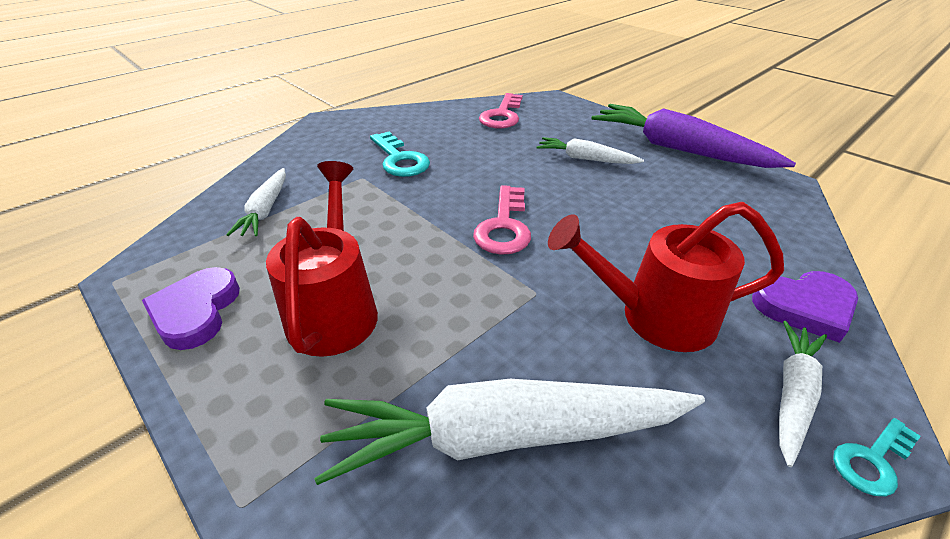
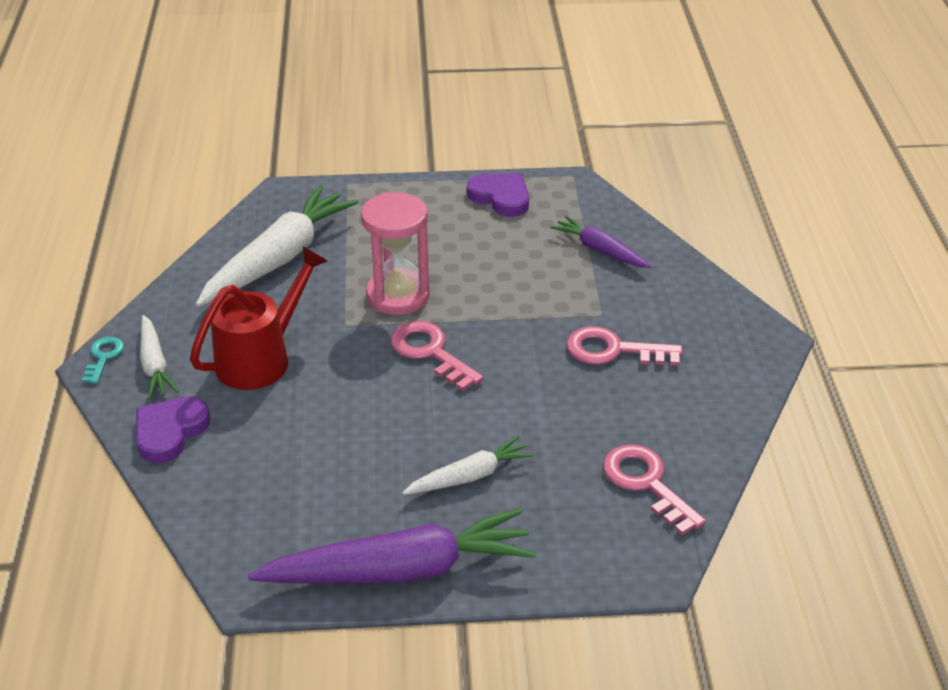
camera: 130 degrees right, 0 degrees up
white carrot [226,168,286,236] -> purple carrot [550,216,651,268]
red watering can [266,161,378,357] -> none
turquoise key [370,132,430,177] -> pink key [566,326,683,366]
none -> pink hourglass [361,192,430,315]

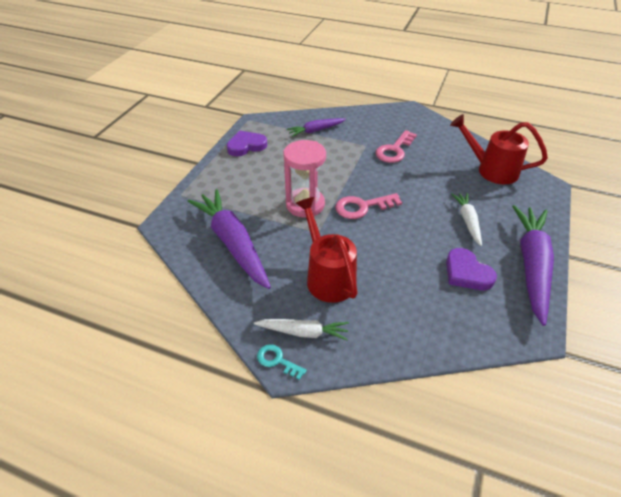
camera: 65 degrees left, 5 degrees up
purple heart [136,397,210,463] -> purple heart moved to [446,248,497,290]
white carrot [196,186,359,307] -> purple carrot [187,189,271,289]
pink key [603,444,706,535] -> red watering can [450,114,548,184]

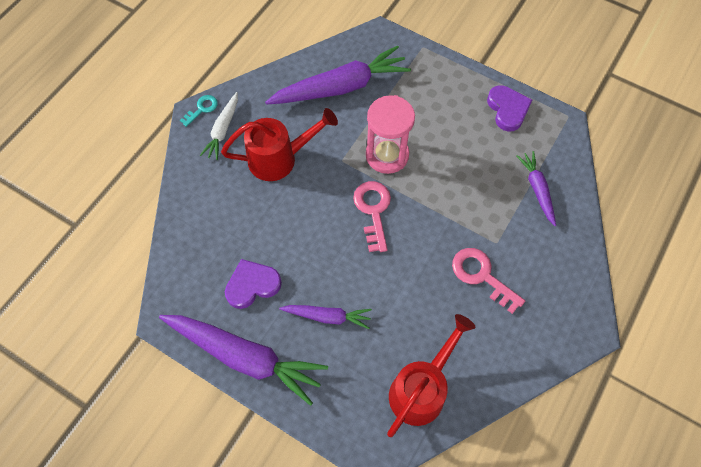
camera: 100 degrees right, 20 degrees up
white carrot [451,193,482,246] -> purple carrot [279,305,372,329]

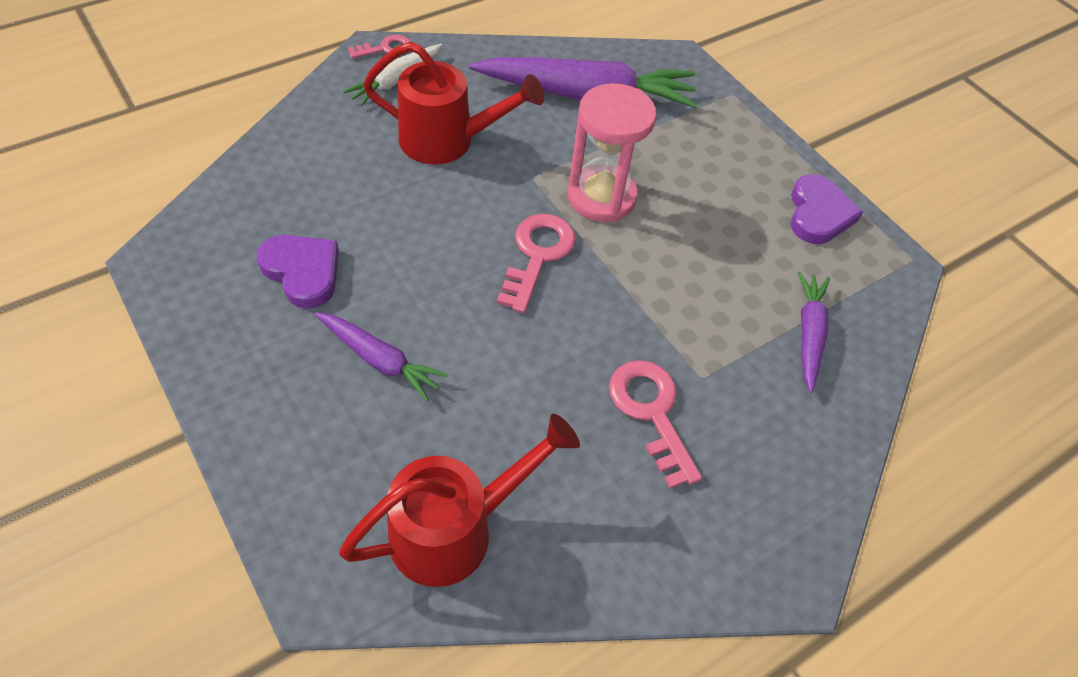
camera: 20 degrees right, 10 degrees down
purple carrot [159,315,328,406] -> none
turquoise key [180,95,218,127] -> pink key [348,35,411,59]
purple heart [225,259,282,309] -> purple heart turned 45 degrees clockwise [257,235,339,309]

